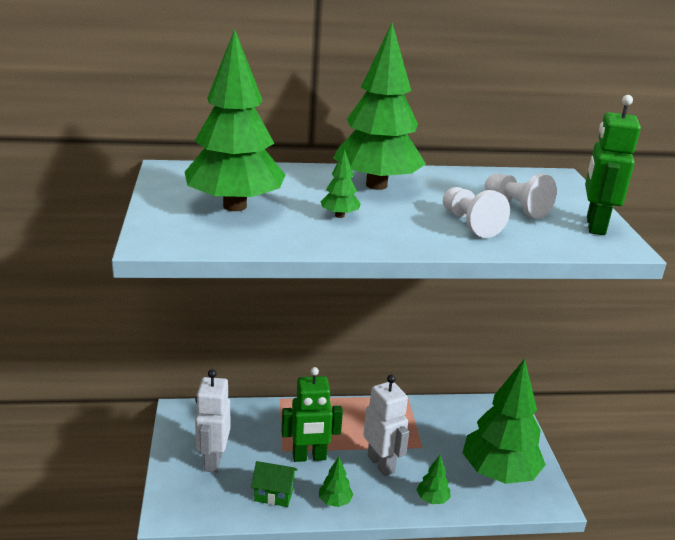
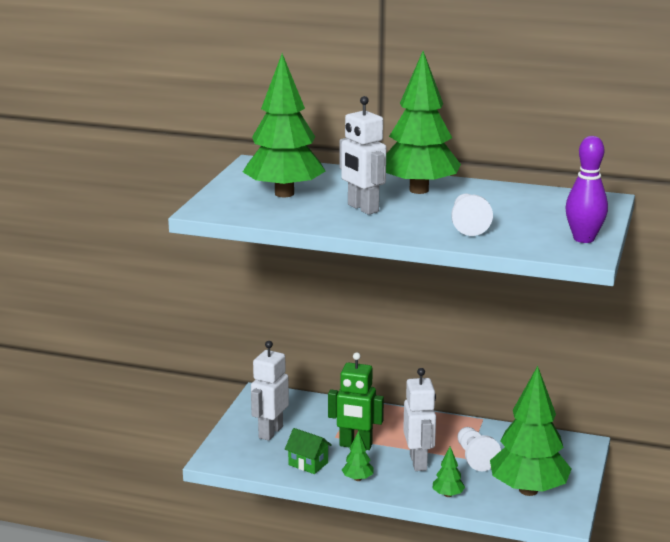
camera: 25 degrees right, 5 degrees down
green tree [320,149,361,218] -> white robot [340,96,386,215]
white pawn [485,173,557,219] -> white pawn moved to [458,427,501,471]
green robot [585,95,641,235] -> purple bowling pin [566,136,608,243]

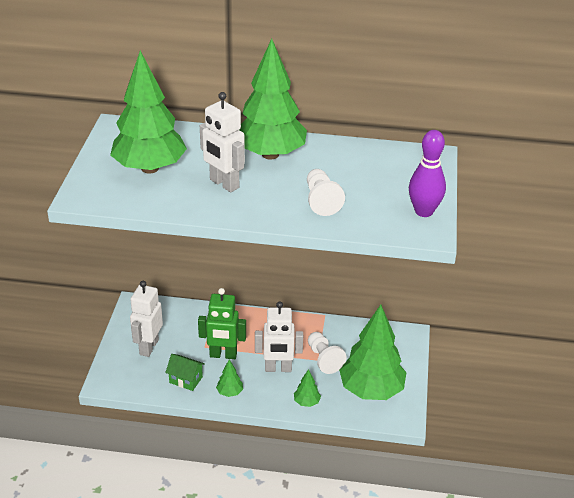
camera: 10 degrees left, 15 degrees up
white robot [403,368,436,471] -> white robot turned 105 degrees clockwise [255,301,303,372]

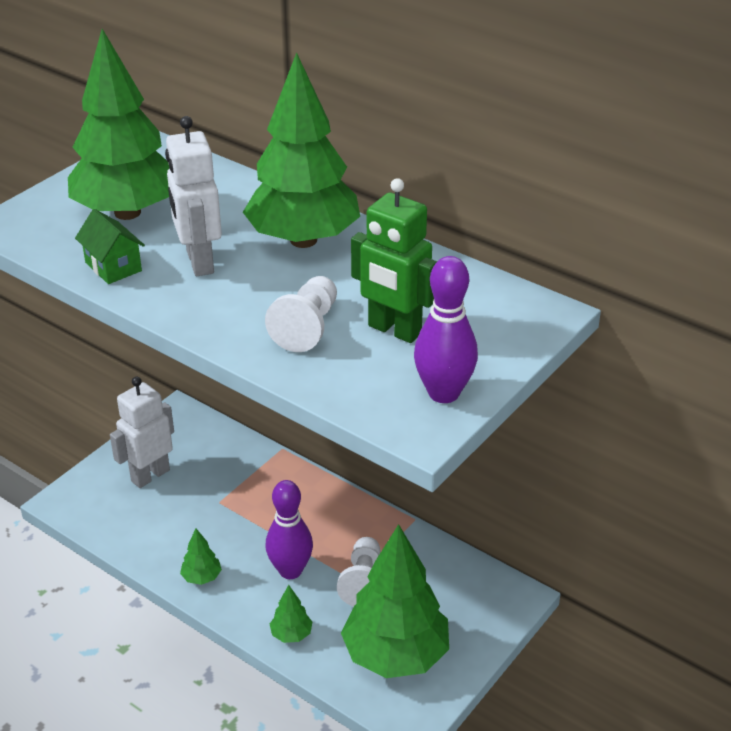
camera: 30 degrees right, 0 degrees up
green house [165,354,205,391] -> green house moved to [75,209,145,284]
green robot [198,288,246,359] -> green robot moved to [351,178,437,343]
white robot [255,301,303,372] -> purple bowling pin [266,480,313,579]

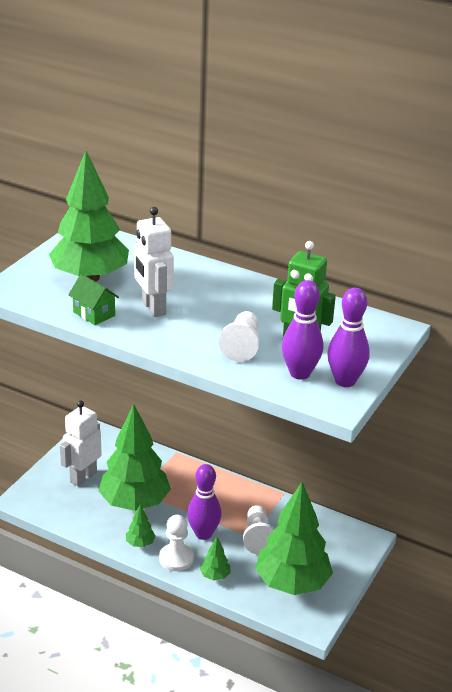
camera: 10 degrees left, 5 degrees down
green tree [243,52,360,248] -> green tree moved to [98,404,171,511]
none -> white pawn [159,515,194,571]
none -> purple bowling pin [282,280,323,380]

